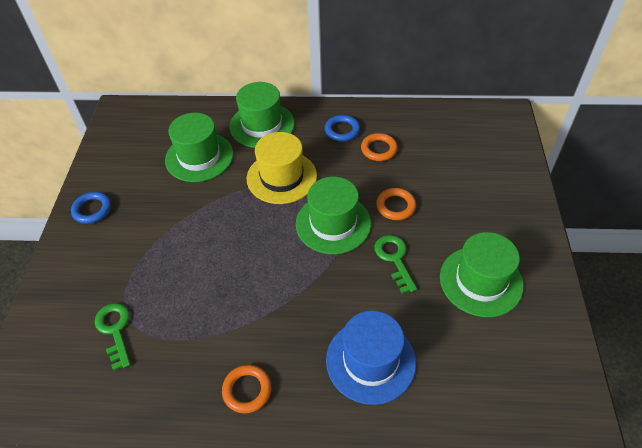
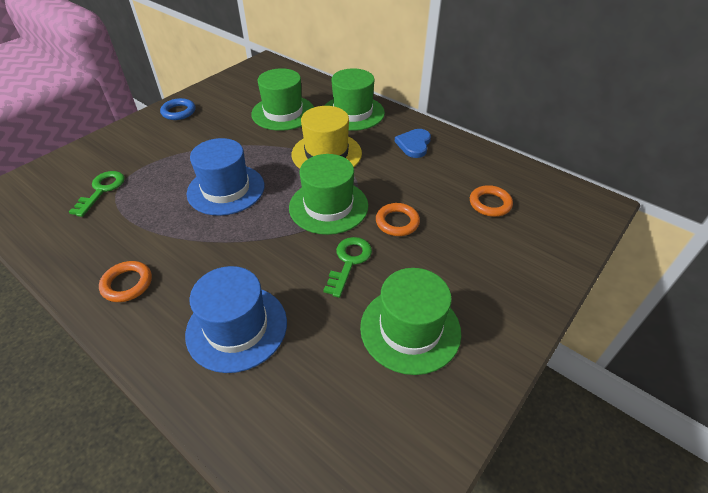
camera: 35 degrees right, 5 degrees down
blue ring [325,115,360,142] -> blue heart [395,129,431,158]
orange ring [361,133,398,161] -> orange ring moved to [470,185,513,217]
none -> blue hat [187,138,264,216]

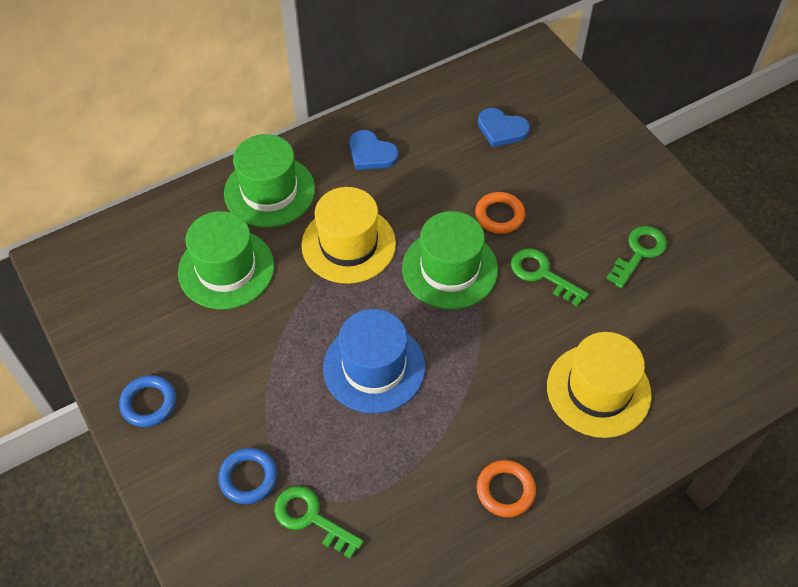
camera: 70 degrees left, 10 degrees up
blue hat [185,266,287,373] -> yellow hat [547,332,652,438]
green hat [360,268,461,375] -> green key [606,226,667,288]
orange ring [470,185,513,217] -> blue heart [478,108,530,147]
none -> blue ring [218,448,278,504]

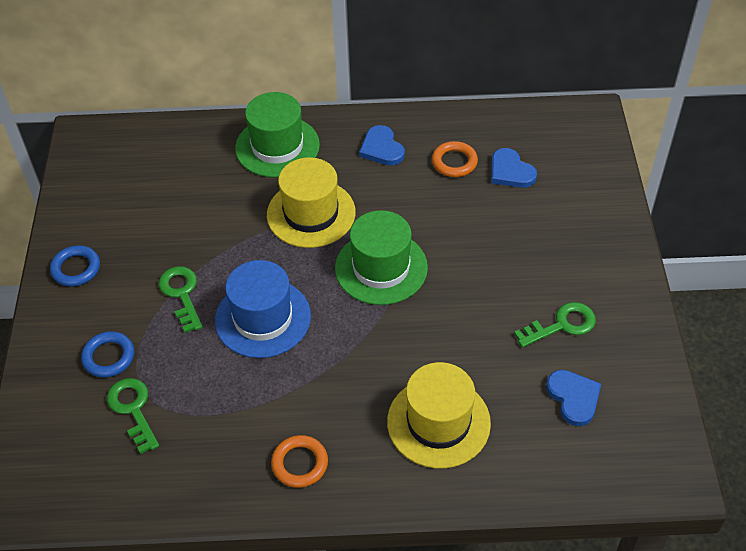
camera: 30 degrees right, 5 degrees down
green hat [178,211,274,309] -> none
orange ring [475,192,525,234] -> orange ring moved to [432,141,478,177]
green key [511,248,589,306] -> green key moved to [159,266,203,333]
none -> blue heart [546,370,601,426]

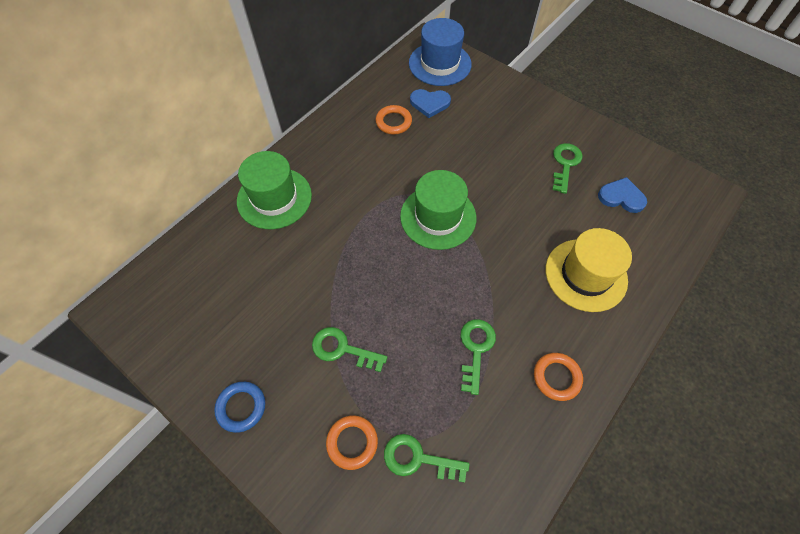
camera: 50 degrees left, 10 degrees up
blue ring [81,331,134,377] -> orange ring [326,415,378,470]
blue hat [215,260,311,358] -> blue hat moved to [409,18,472,86]
yellow hat [267,157,356,248] -> none
blue heart [359,125,405,166] -> none
none -> green key [460,319,496,395]

